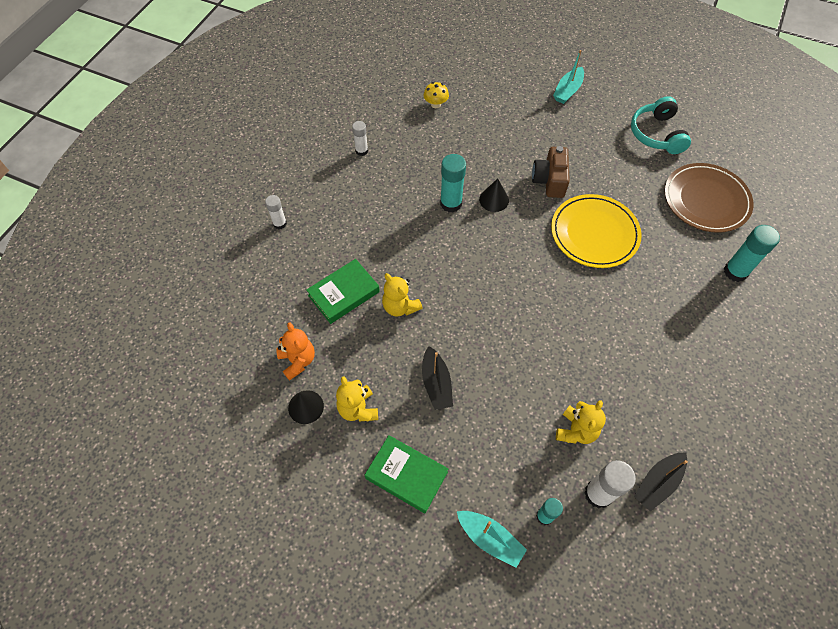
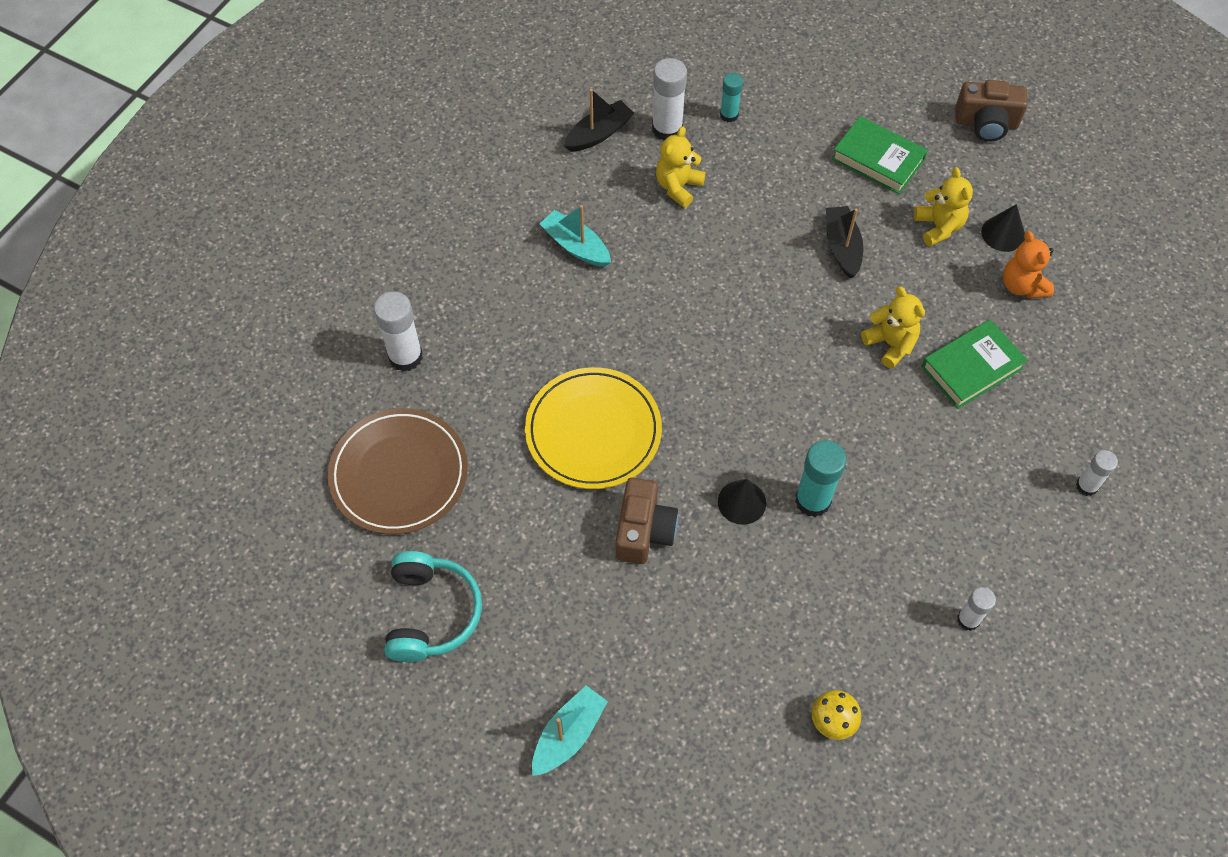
camera: 175 degrees left, 0 degrees up
turquoise boat [457,511,527,568] -> turquoise boat moved to [539,205,611,267]
turquoise glue stick [724,225,780,282] -> white glue stick [374,291,423,372]
none -> brown camera [955,80,1028,141]

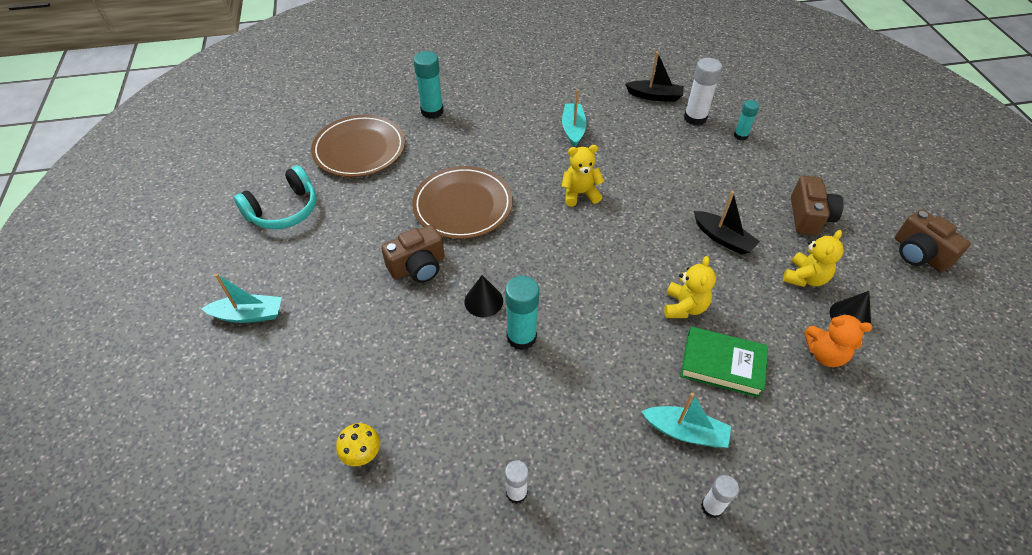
camera: 50 degrees right, 10 degrees down
white glue stick [374,291,423,372] -> turquoise glue stick [413,51,443,119]
yellow plate [525,367,662,489] -> brown plate [412,166,513,239]
yellow teddy bear [656,127,706,208] -> yellow teddy bear moved to [561,145,604,207]
black boat [826,206,863,278] -> black boat turned 90 degrees clockwise [694,191,760,255]
green book [832,116,928,194] -> brown camera [791,176,844,236]
orange teddy bear [1003,231,1054,298] -> orange teddy bear turned 105 degrees counterclockwise [804,313,873,367]
none -> turquoise boat [641,393,731,448]

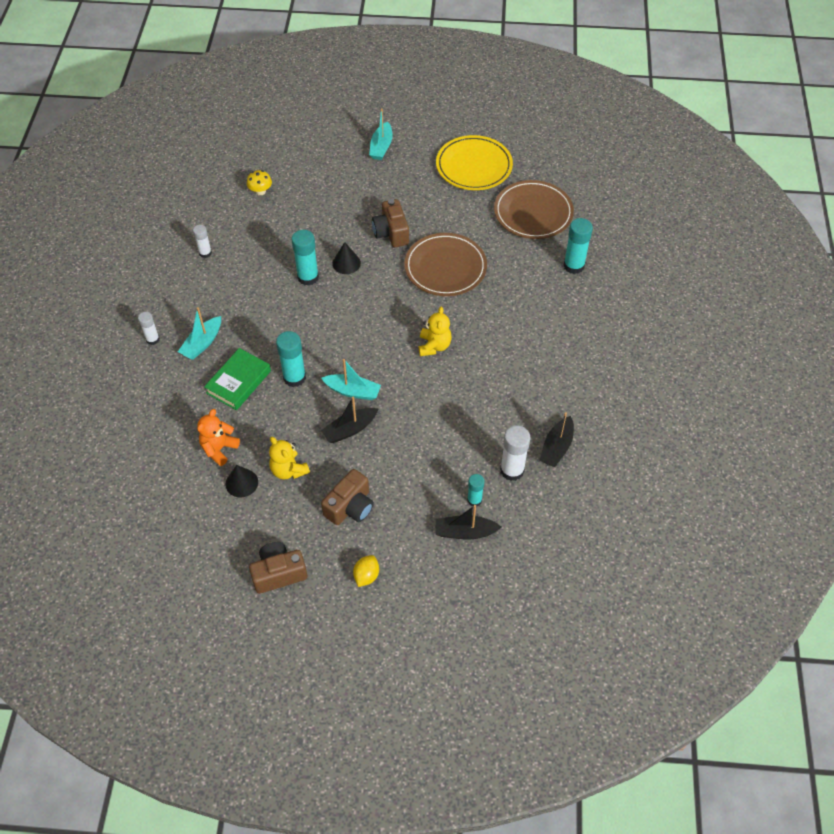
camera: 105 degrees right, 5 degrees up
turquoise headphones [234,165,317,229] -> yellow plate [436,135,513,190]
turquoise boat [562,89,587,147] -> turquoise boat moved to [321,359,381,400]
yellow teddy bear [664,256,716,318] -> turquoise glue stick [276,331,306,387]
brown camera [791,176,844,236] -> brown camera turned 75 degrees counterclockwise [321,469,374,525]
none -> yellow lemon [353,555,379,587]
none -> black boat [436,505,501,540]

